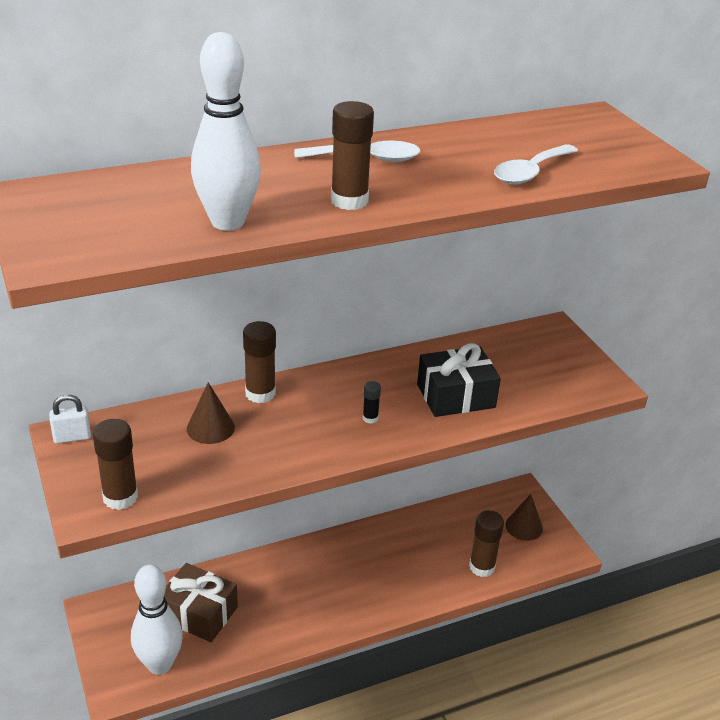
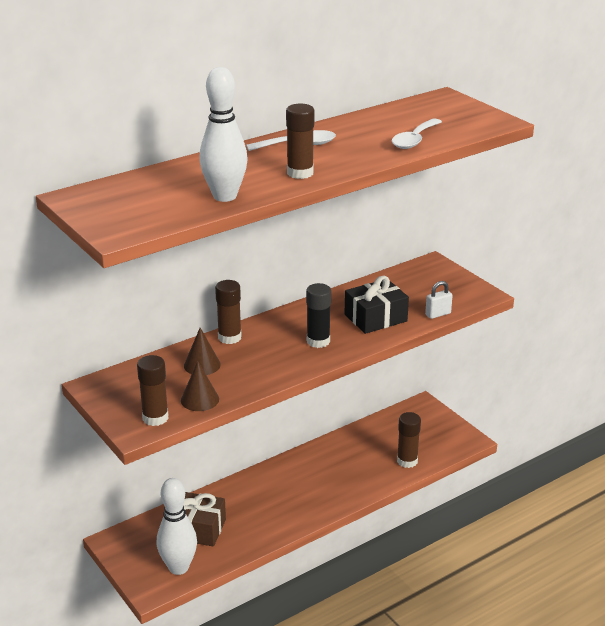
camera: 10 degrees left, 5 degrees down
white padlock [49,394,91,444] -> white padlock moved to [425,281,453,319]
black glue stick [362,381,381,424] -> black glue stick [306,283,331,348], size x1.93
brown cone [505,494,543,541] -> brown cone moved to [181,361,219,411]

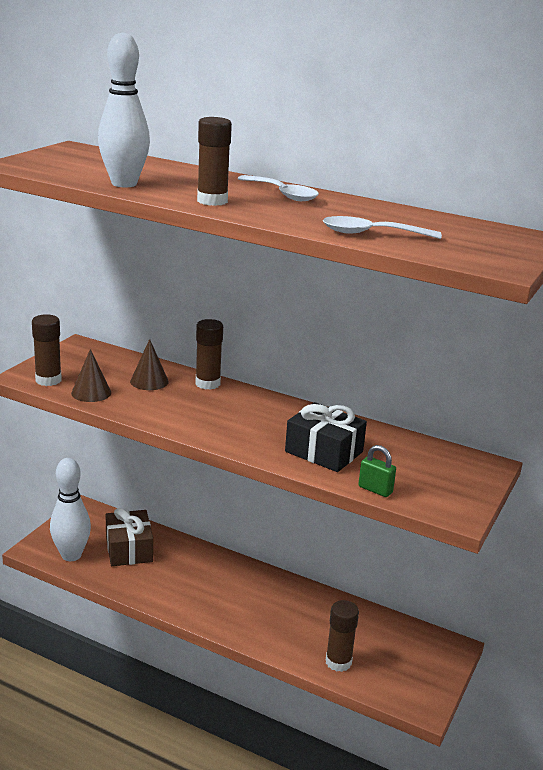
camera: 60 degrees right, 5 degrees down
black glue stick [306,283,331,348] -> none
white padlock [425,281,453,319] -> green padlock [358,445,396,497]

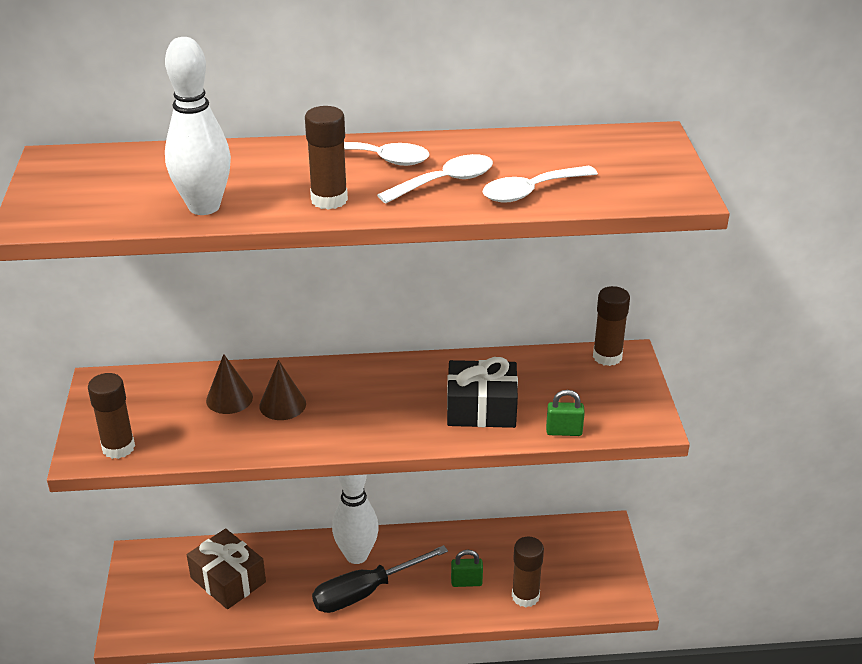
camera: 30 degrees left, 10 degrees up
white bowling pin [50,458,91,561] -> white bowling pin moved to [332,474,379,564]
brown cone [71,349,111,402] -> brown cone moved to [259,360,306,420]
brown glue stick [195,319,223,390] -> brown glue stick moved to [593,286,630,366]
none -> black screwdriver [312,545,448,613]
none -> white spoon [377,154,493,204]
none -> green padlock [451,550,483,587]

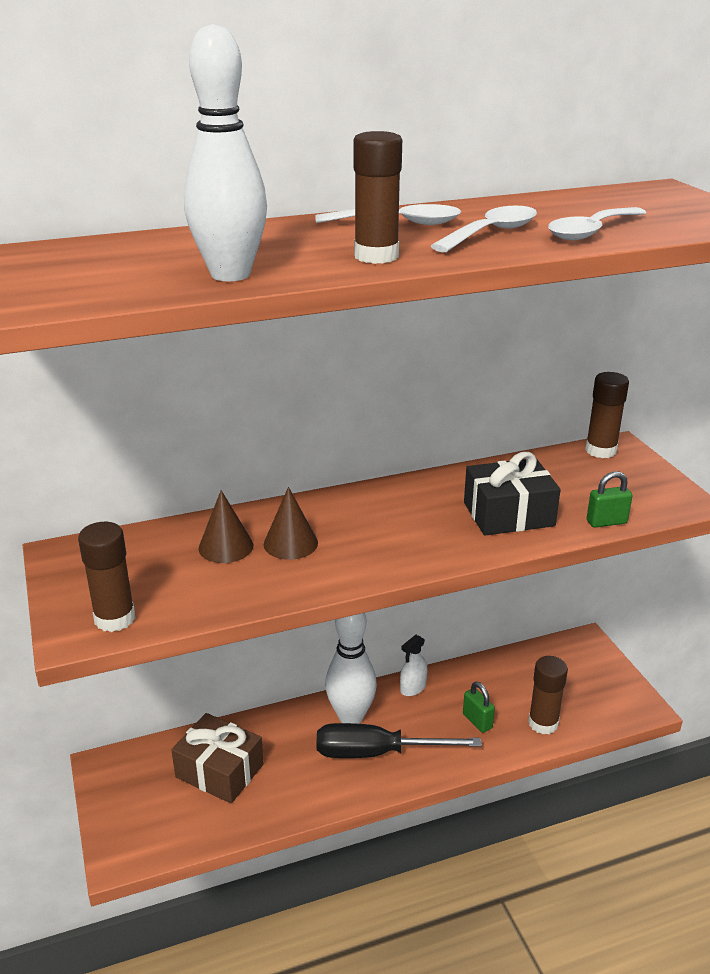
camera: 15 degrees left, 5 degrees down
black screwdriver [312,545,448,613] -> black screwdriver turned 45 degrees clockwise [316,723,482,758]
green padlock [451,550,483,587] -> green padlock turned 75 degrees clockwise [463,682,495,733]
none -> white spray bottle [400,635,427,696]

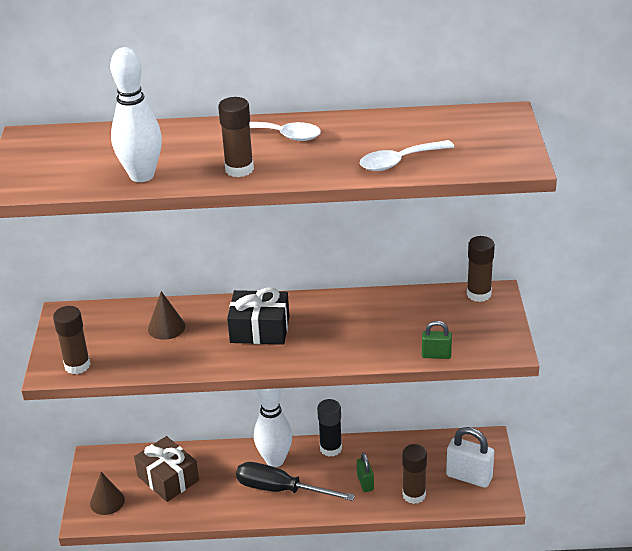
camera: 20 degrees right, 5 degrees up
brown cone [264,487,318,560] -> brown cone moved to [90,472,125,515]
white spray bottle [400,635,427,696] -> black glue stick [317,399,342,457]
white spoon [431,206,537,252] -> none
black gift [464,452,561,536] -> black gift moved to [227,287,289,345]
none -> white padlock [446,427,494,488]

